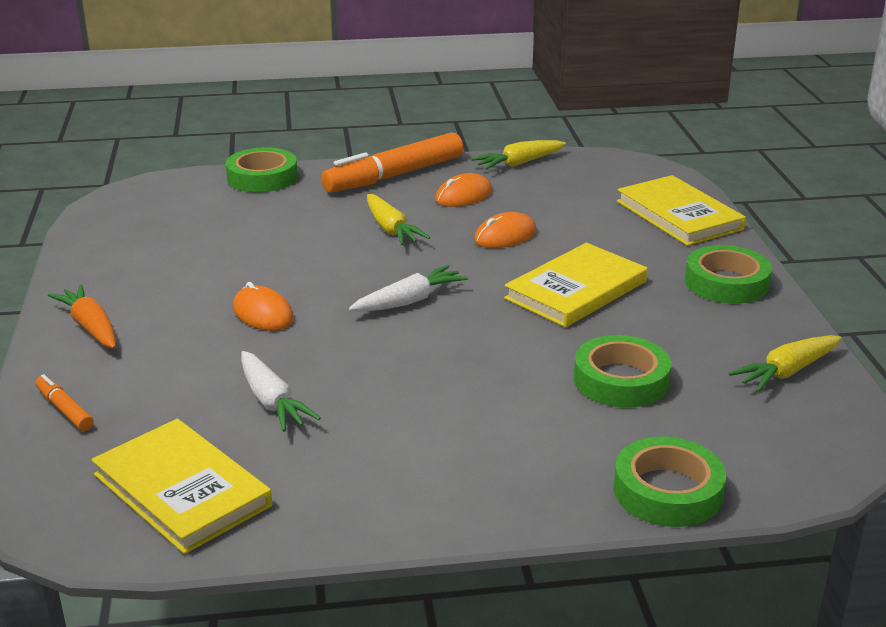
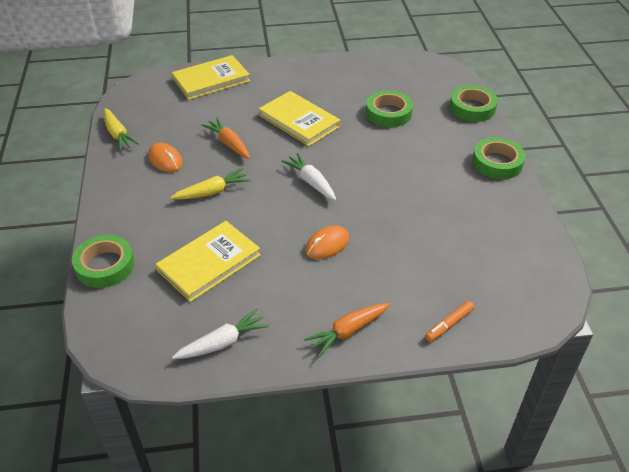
camera: 90 degrees left, 15 degrees up
yellow book [91,419,272,554] -> yellow book moved to [156,221,261,302]
white carrot [241,351,321,432] -> white carrot moved to [172,309,269,359]
orange marker [321,132,463,193] -> none
orange mouse [474,212,537,248] -> orange carrot [201,118,250,159]
green tape [685,245,772,304] -> green tape moved to [472,137,526,179]
yellow carrot [729,335,842,392] -> none

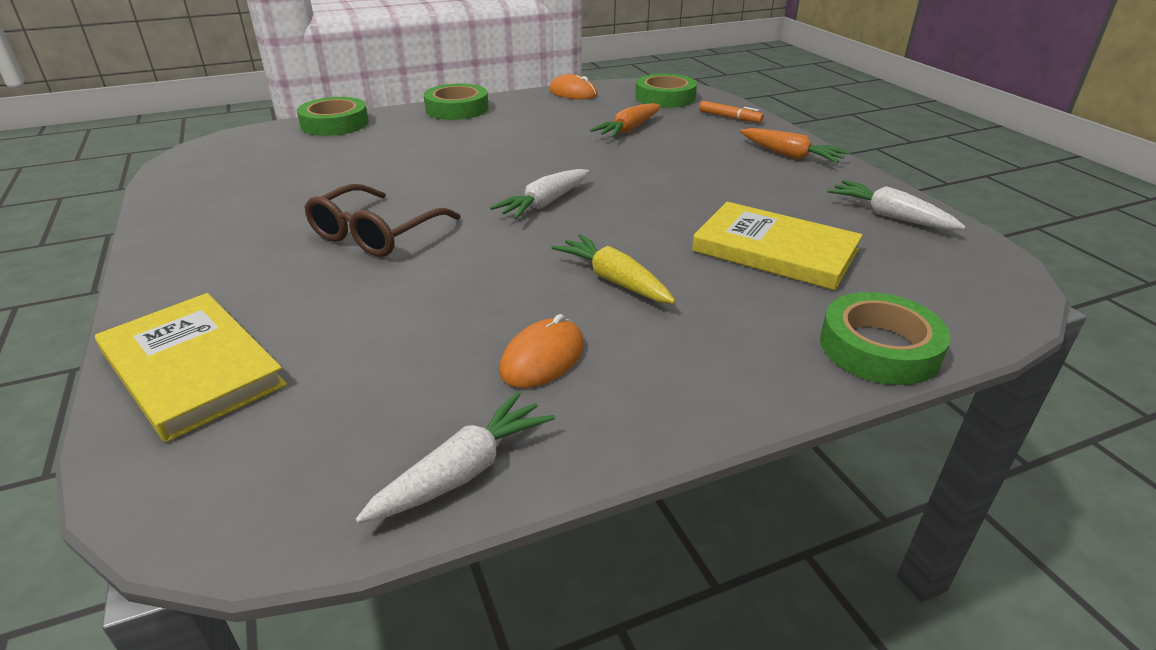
camera: 105 degrees left, 10 degrees down
yellow carrot [104,108,139,151] -> white carrot [356,392,555,524]
orange carrot [201,118,250,159] -> orange carrot moved to [590,103,661,138]
yellow book [259,91,340,146] -> brown glasses [304,184,461,257]
orange mouse [305,226,349,259] -> orange mouse moved to [549,74,597,99]
green tape [366,90,413,127] -> green tape moved to [635,73,697,108]

